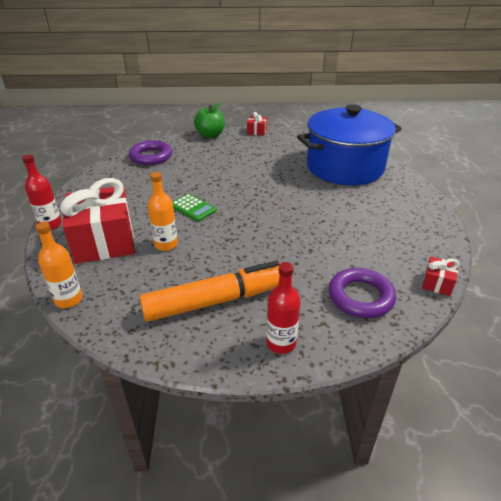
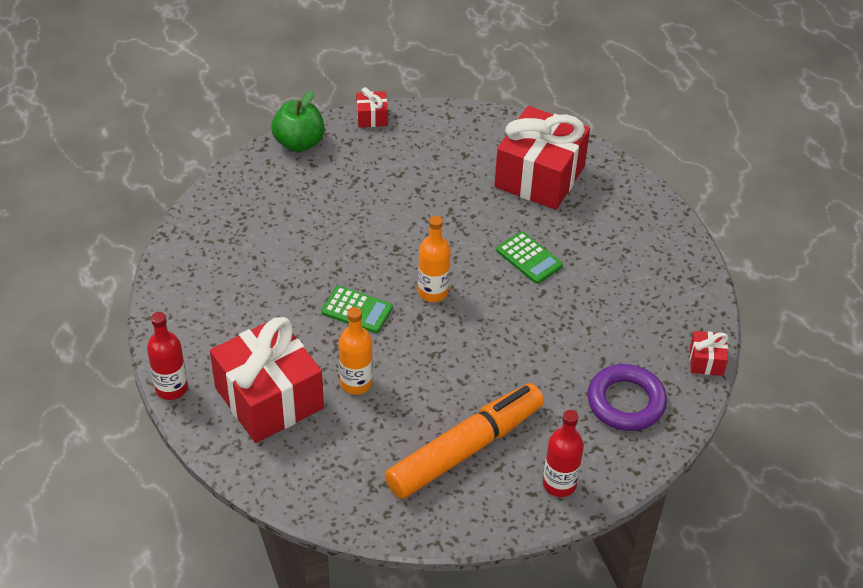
camera: 20 degrees left, 10 degrees up
orange bottle [35,222,83,308] -> orange bottle moved to [418,216,451,302]
purple ring [129,140,172,165] -> none
blue pot [297,104,402,185] -> red gift [494,106,590,210]
none -> green calculator [496,231,563,284]

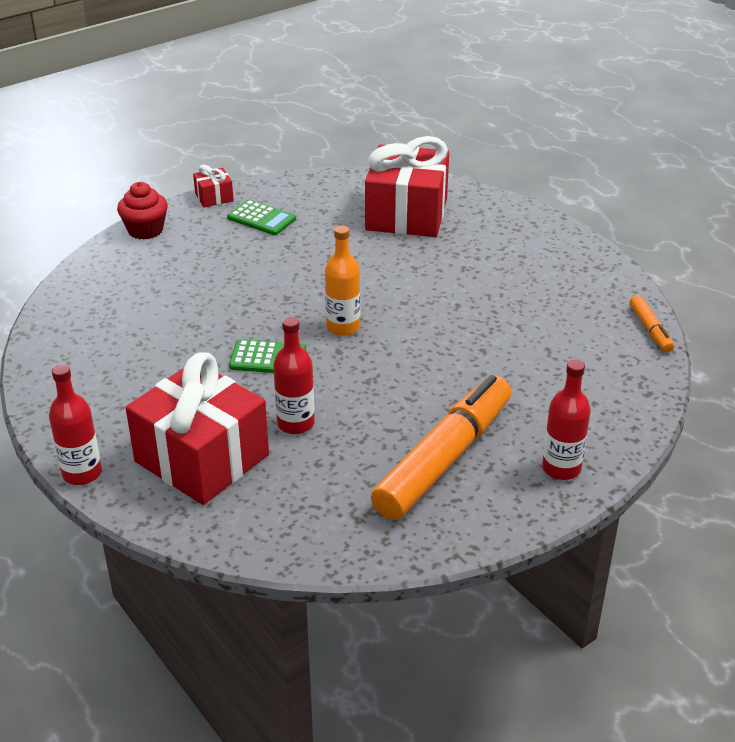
camera: 15 degrees left, 10 degrees down
green apple [271,91,325,152] -> red cupcake [117,182,168,239]
orange bottle [339,307,373,395] -> red bottle [273,317,315,434]
green calculator [496,231,563,284] -> green calculator moved to [227,200,296,235]
purple ring [588,364,667,431] -> none
red gift [690,331,728,376] -> orange marker [630,295,674,353]

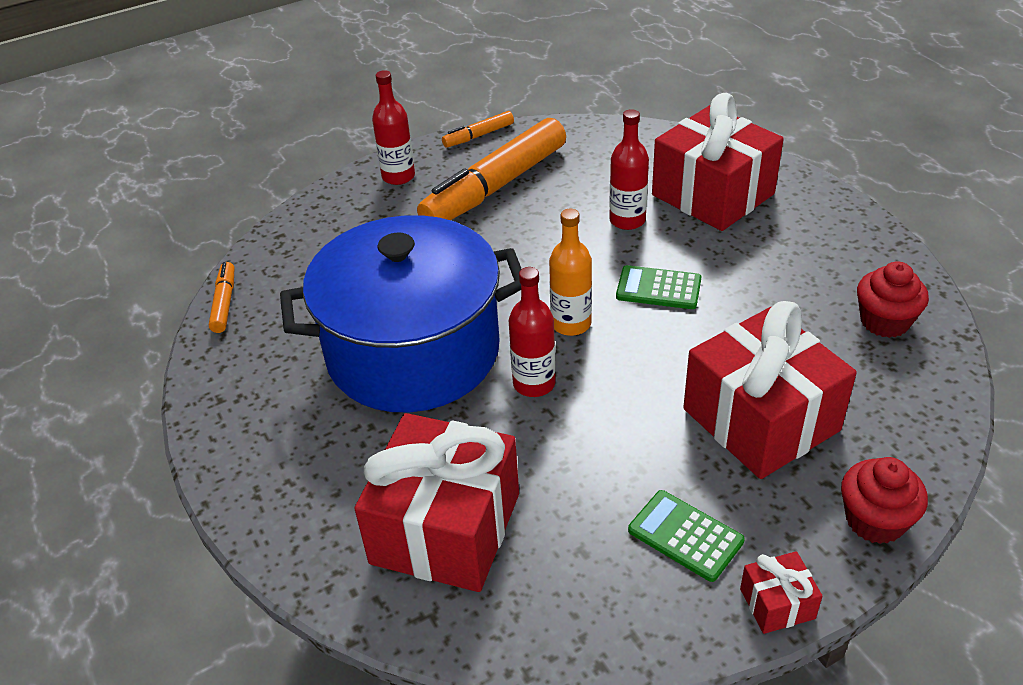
camera: 170 degrees left, 5 degrees up
red bottle [49,364,102,485] -> red bottle moved to [509,267,556,397]
none -> blue pot [280,215,521,412]
none -> orange marker [442,111,514,148]
none -> red gift [683,301,857,479]
none -> red cupcake [857,261,929,338]

